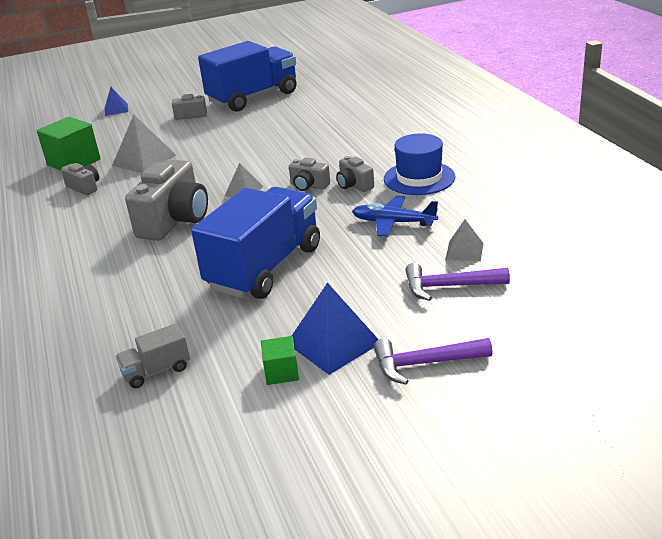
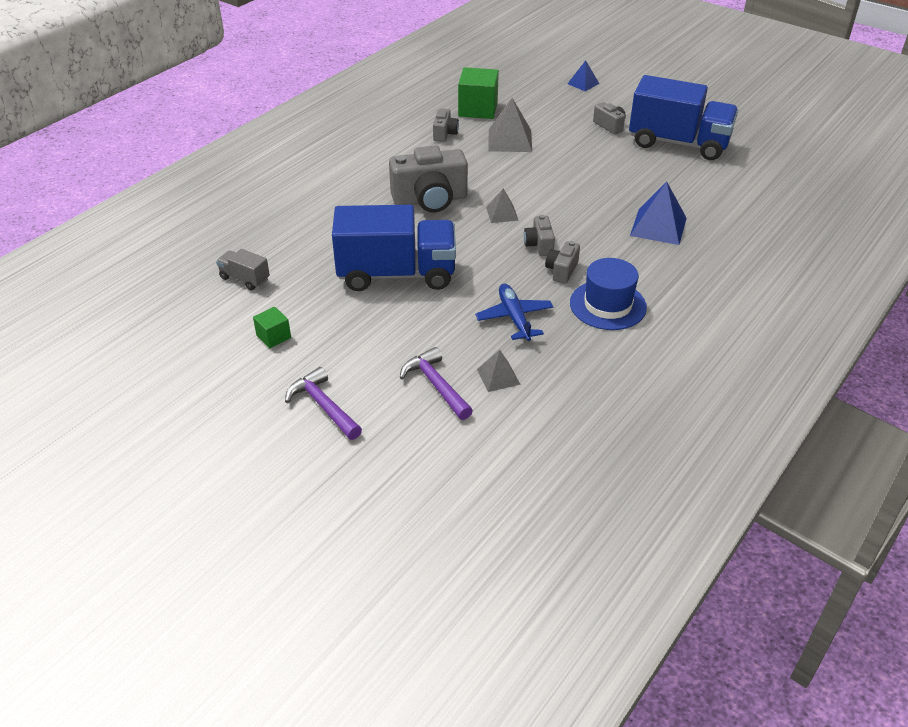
camera: 55 degrees right, 10 degrees up
blue pyramid [292,283,379,375] -> blue pyramid moved to [630,182,687,245]

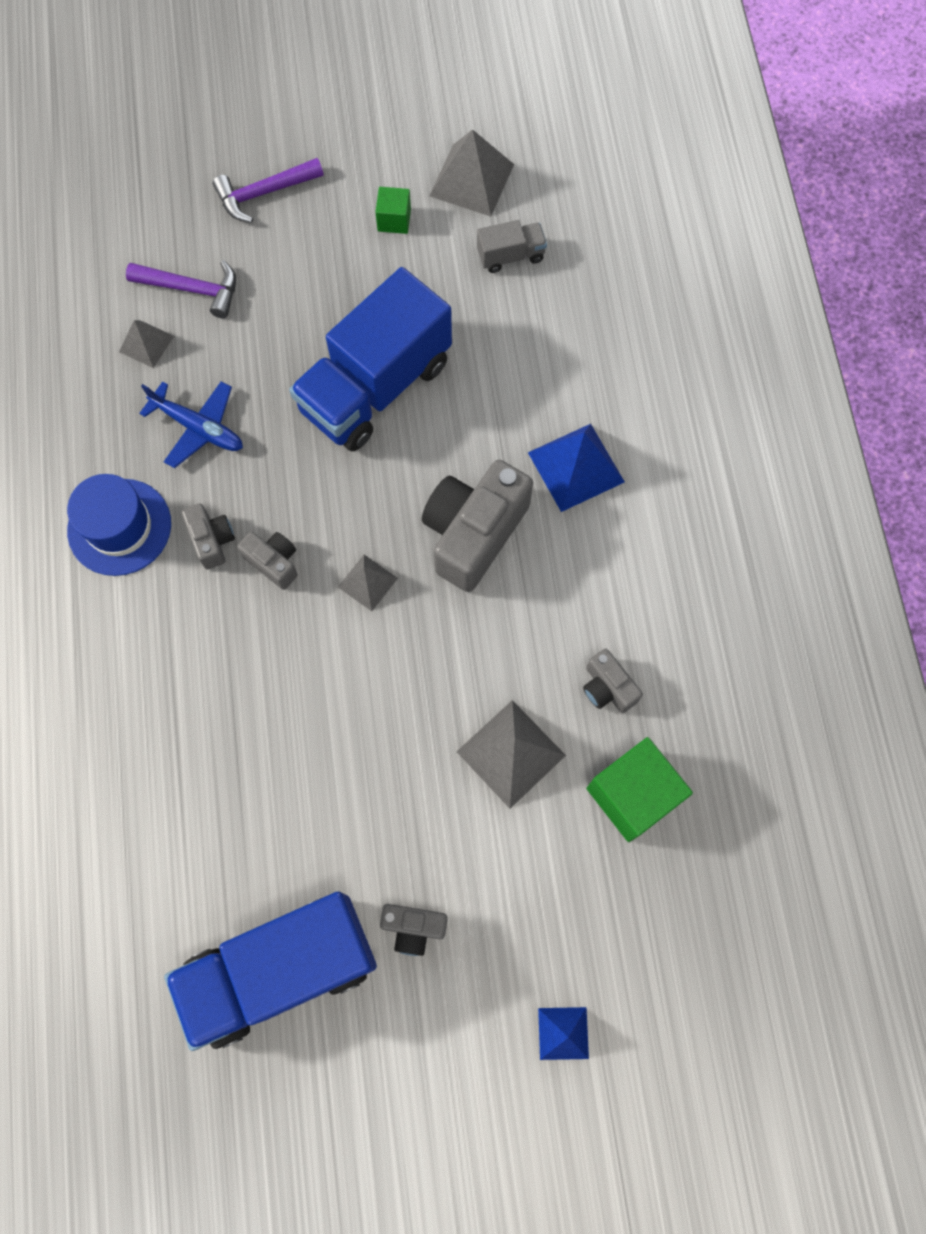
camera: 135 degrees right, 30 degrees up
purple hammer [285,367,362,440] -> purple hammer turned 150 degrees clockwise [213,158,324,223]
blue pyramid [630,182,687,245] -> blue pyramid moved to [528,424,625,512]
none -> grey pyramid [429,129,514,217]

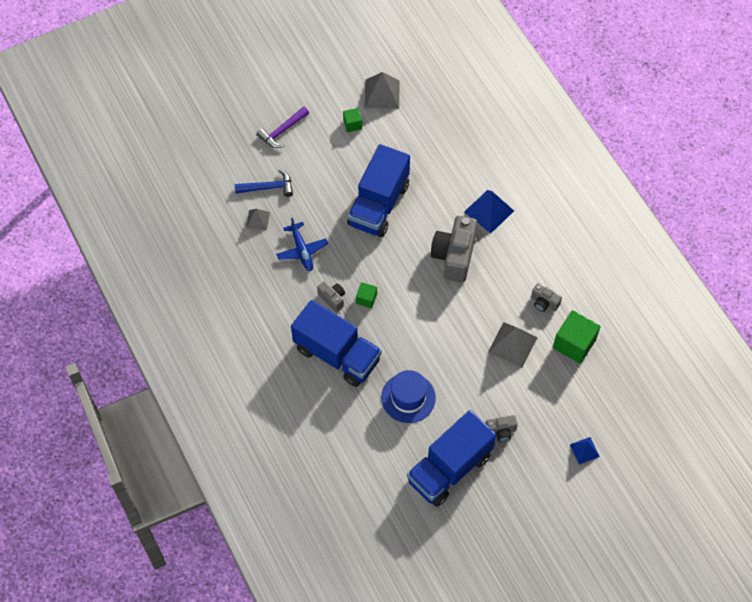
camera: 20 degrees left, 10 degrees down
blue hat [67,474,171,576] -> blue hat moved to [381,370,436,423]
purple hammer [126,260,236,319] -> blue hammer [235,169,293,197]
blue plane [139,381,243,468] -> blue plane turned 60 degrees clockwise [276,218,328,271]
grey camera [237,532,298,590] -> green cube [356,282,377,308]
grey pyramid [338,555,398,611] -> none
grey truck [477,220,547,273] -> none
none -> blue truck [291,300,382,387]

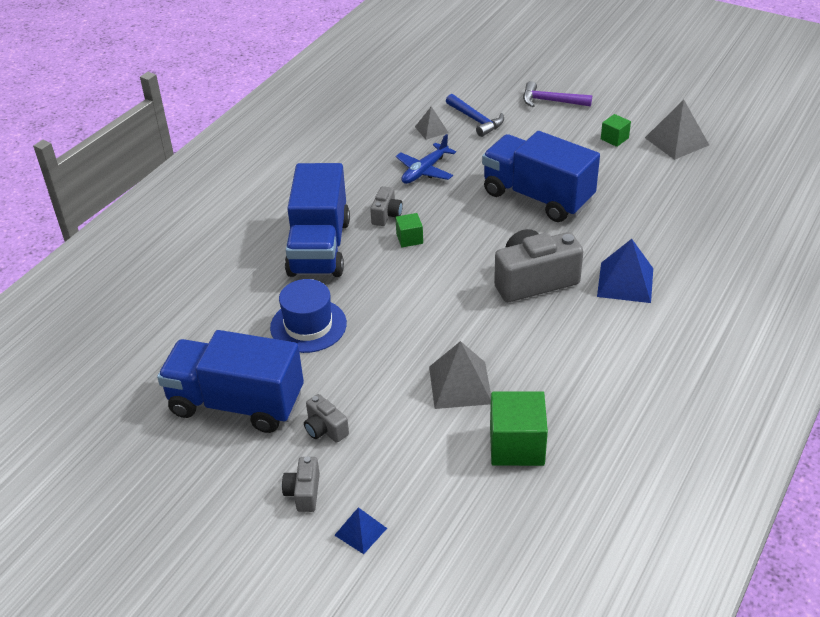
camera: 60 degrees right, 20 degrees down
blue truck [347,144,410,237] -> blue truck turned 45 degrees clockwise [482,131,600,222]
grey camera [531,283,562,312] -> grey camera moved to [282,456,320,512]

